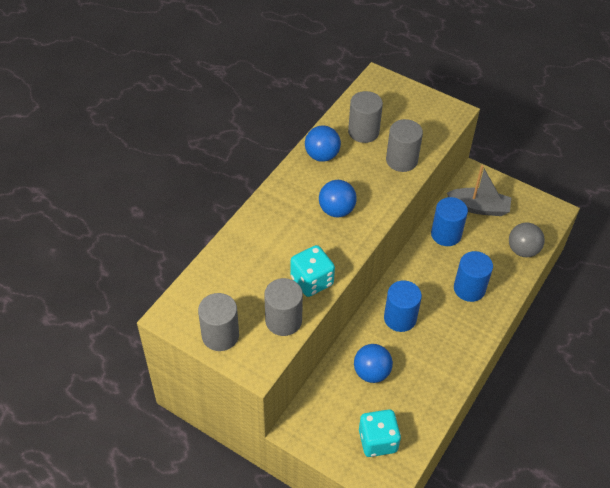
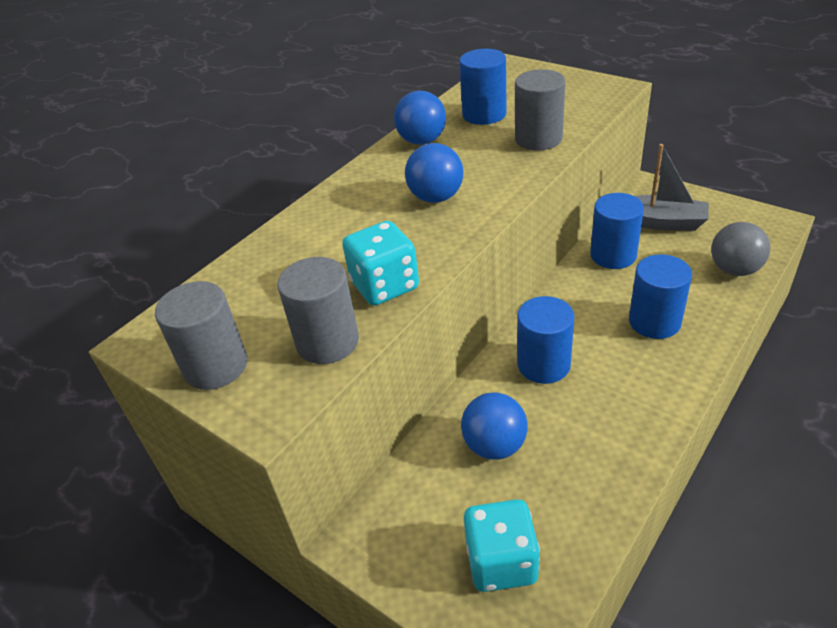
camera: 10 degrees right, 10 degrees down
grey cylinder [348,91,383,143] -> blue cylinder [459,49,507,125]

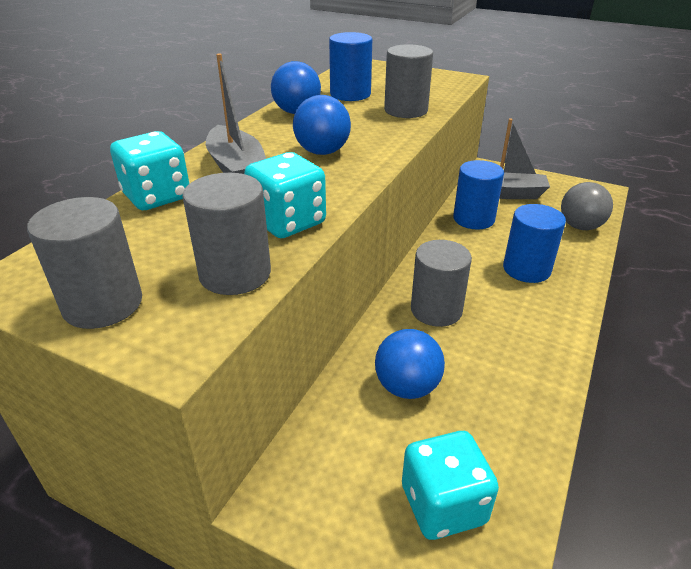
camera: 15 degrees left, 5 degrees down
blue cylinder [517,296,574,384] -> grey cylinder [411,240,472,327]
none -> turquoise dice [110,131,190,210]
none -> grey boat [206,53,266,174]

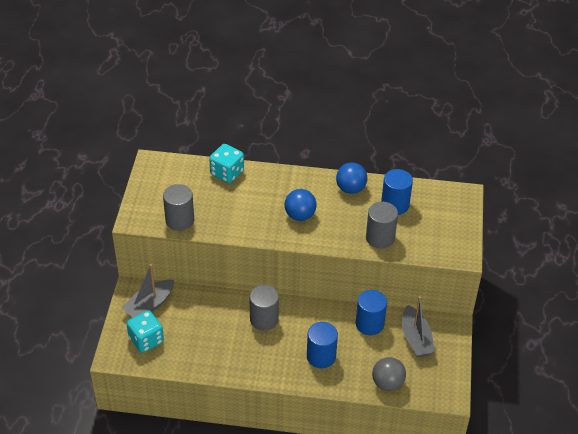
camera: 70 degrees right, 10 degrees up
grey cylinder [27,197,142,329] -> none
grey boat [206,53,266,174] -> grey boat moved to [121,264,174,318]
turquoise dice [244,152,326,238] -> none
blue ball [375,329,445,399] -> none

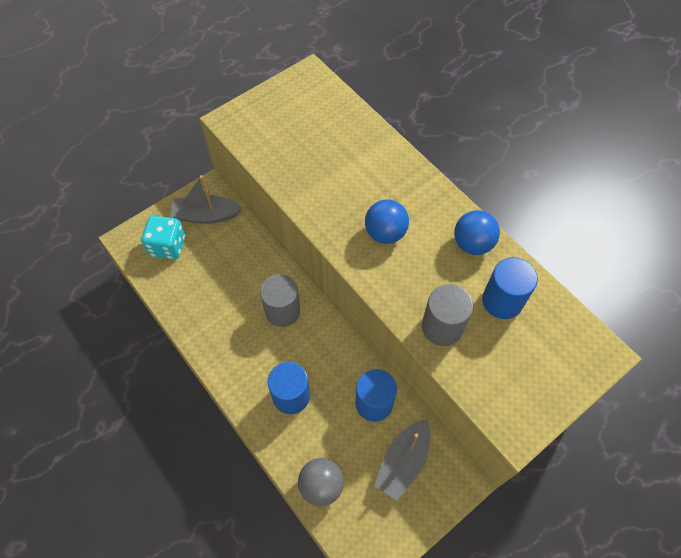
camera: 45 degrees right, 15 degrees up
grey cylinder [163,184,194,231] -> none
turquoise dice [209,144,244,183] -> none

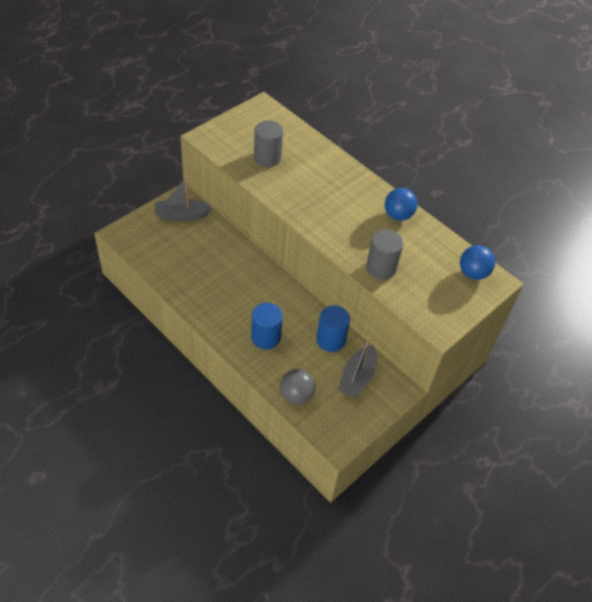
camera: 10 degrees left, 10 degrees down
turquoise dice [141,216,185,260] -> none
grey cylinder [260,274,300,327] -> grey cylinder moved to [254,120,283,167]
blue ball [365,199,409,244] -> blue ball moved to [460,245,495,280]
blue cylinder [482,257,538,319] -> none

